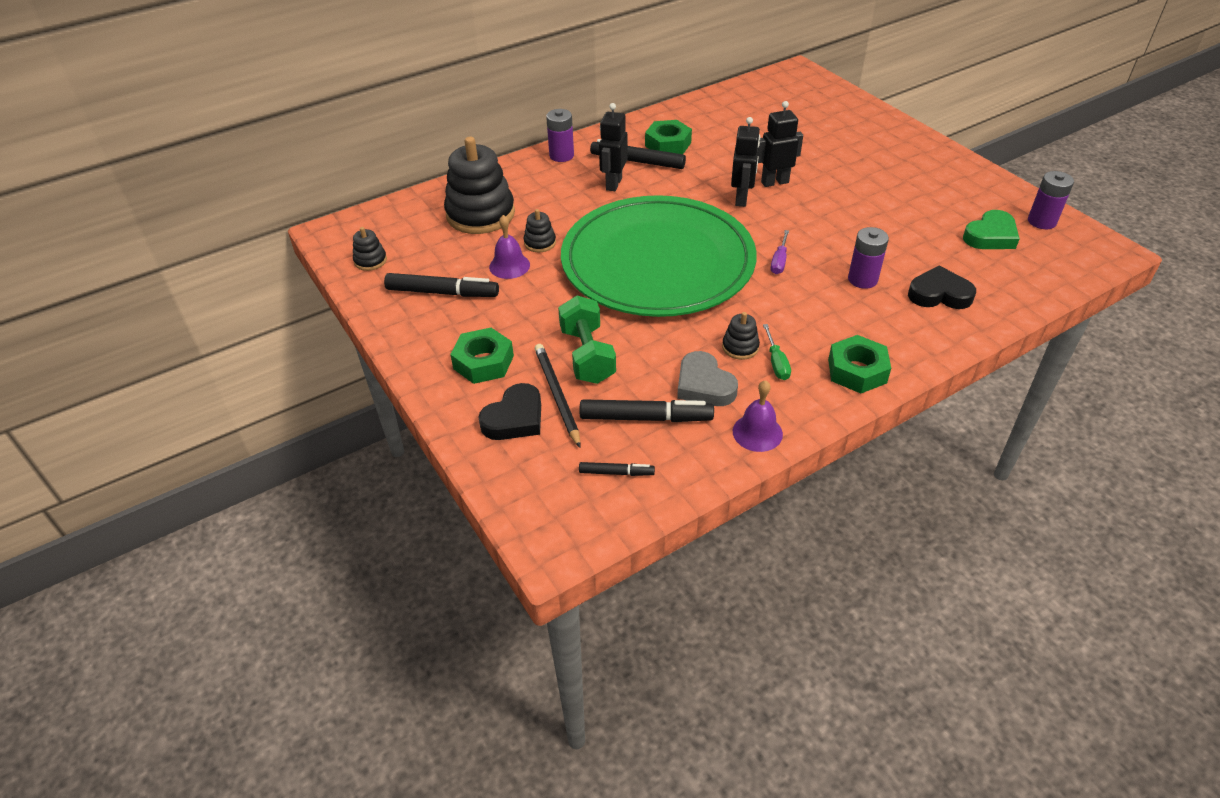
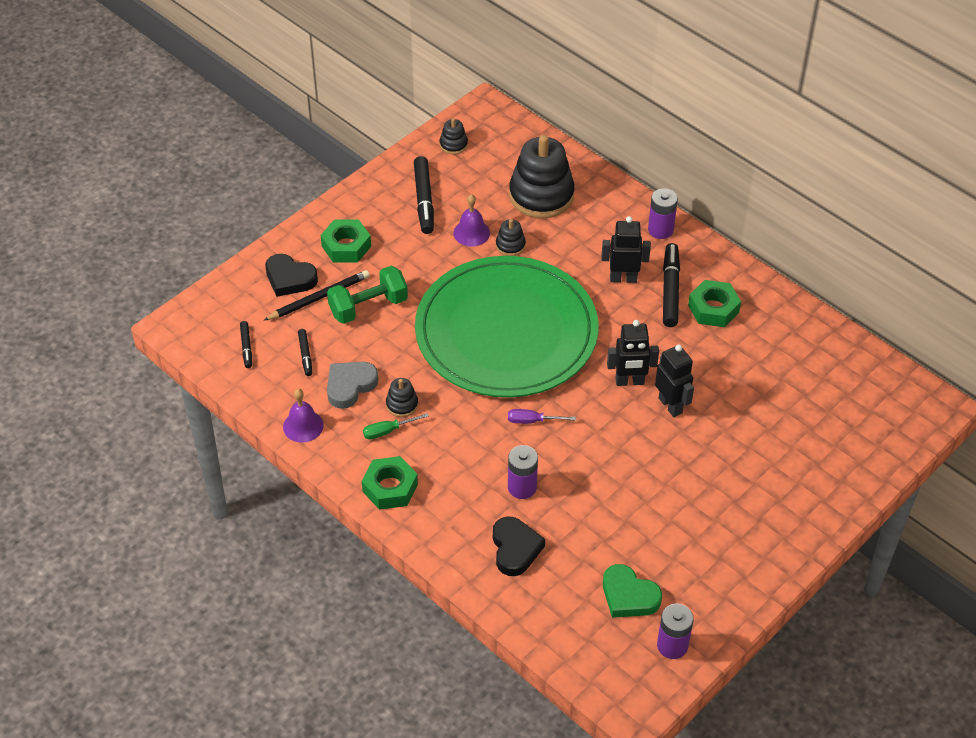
camera: 75 degrees right, 5 degrees up
black marker [580,399,714,422] -> black marker [298,329,312,376], size x0.54

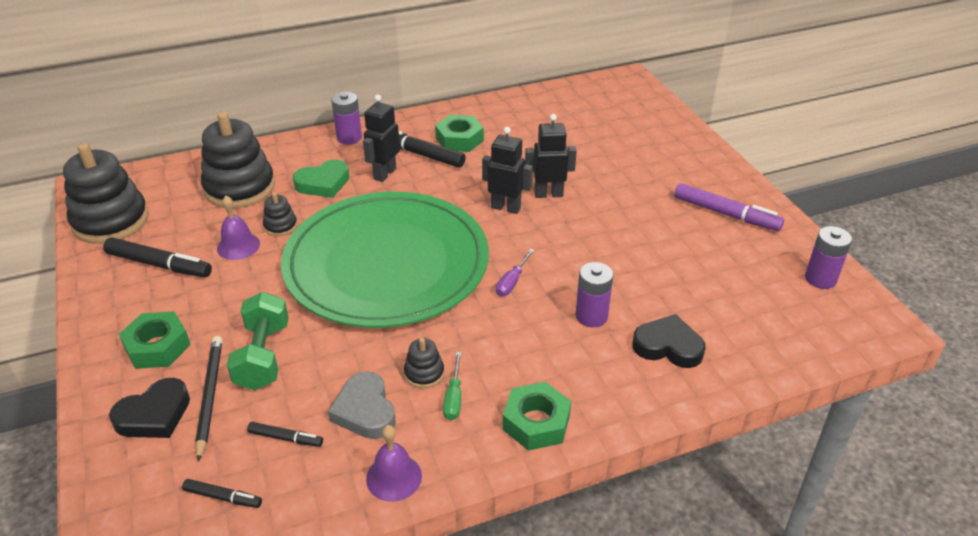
camera: 65 degrees left, 10 degrees down
black stacking toy [440,118,468,155] -> black stacking toy [63,143,149,244], size x2.24
green heart [603,564,662,618] -> green heart moved to [293,160,349,198]
black robot [607,320,659,386] -> black robot turned 90 degrees counterclockwise [482,127,533,214]
none -> purple marker [674,183,784,231]

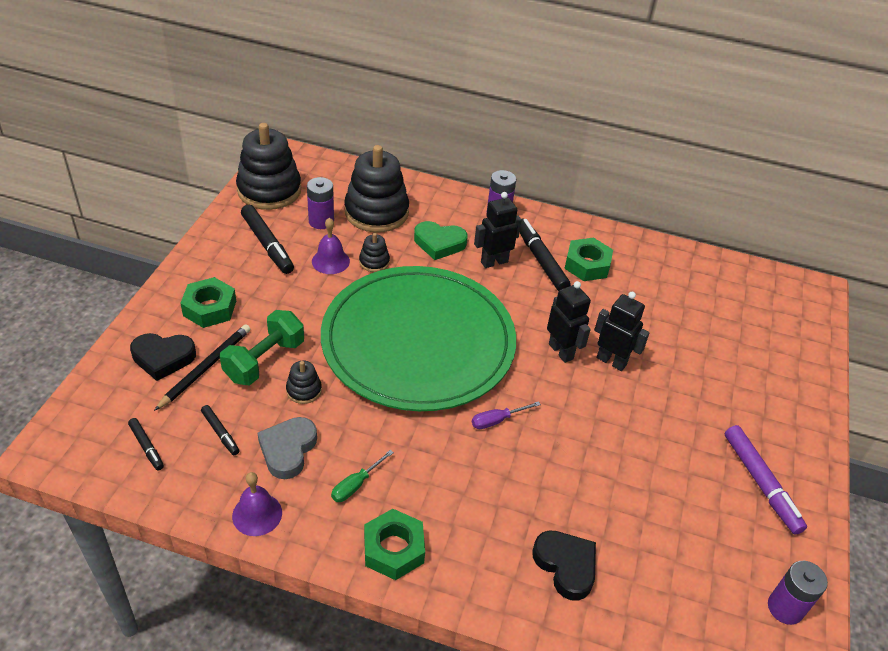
camera: 35 degrees right, 5 degrees up
black stacking toy [404,338,444,388] -> black stacking toy moved to [286,361,322,404]
purple battery [575,262,613,327] -> purple battery moved to [307,177,334,229]

